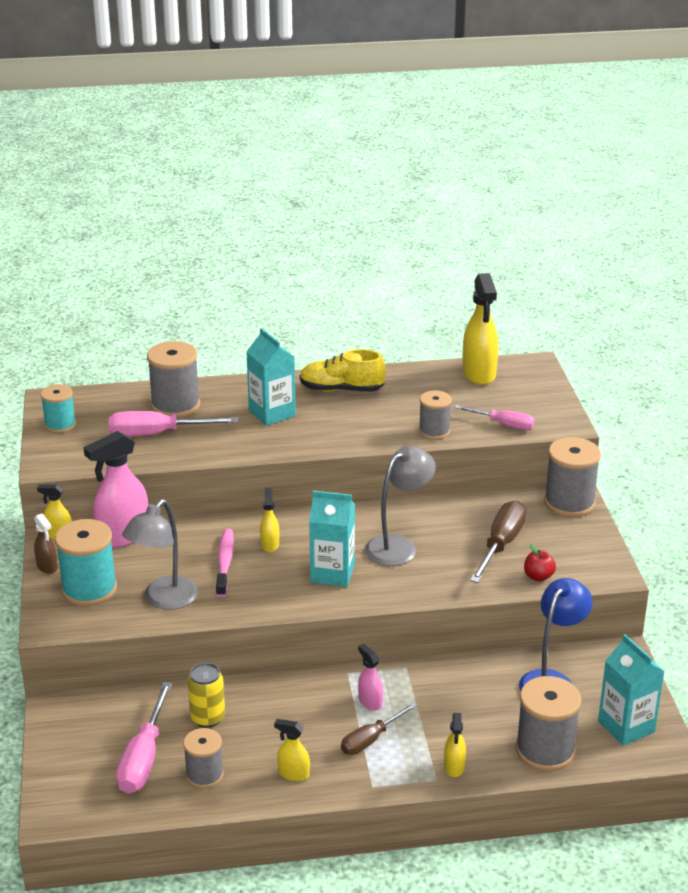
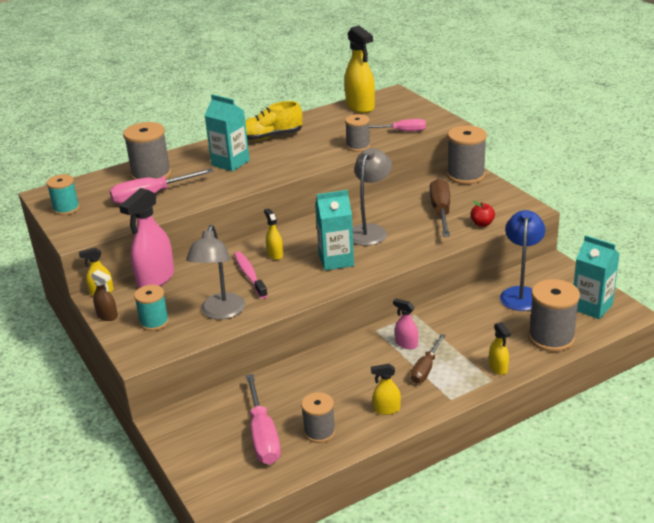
camera: 20 degrees left, 0 degrees up
turquoise spool [55,519,117,606] -> turquoise spool [134,285,169,331], size x0.62
yellow can [188,663,225,728] -> none

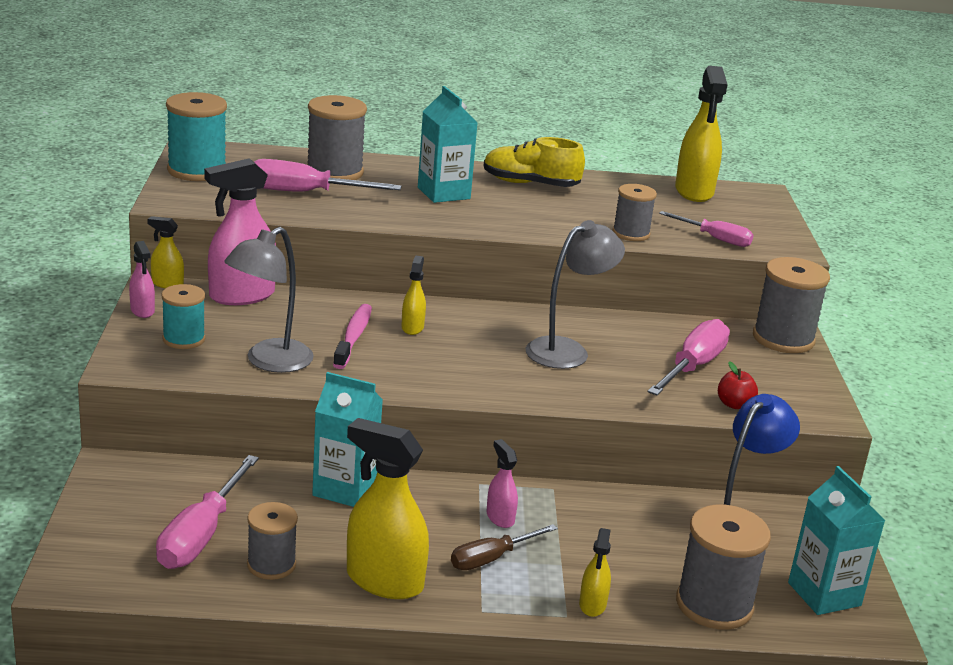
camera: 25 degrees right, 5 degrees down
turquoise spool [46,174,80,215] -> turquoise spool [166,92,227,181], size x1.60
brown spray bottle [91,270,118,321] -> pink spray bottle [129,241,155,318]
turquoise carton [315,190,354,271] -> turquoise carton moved to [312,372,383,507]
yellow spray bottle [371,364,401,415] -> yellow spray bottle [347,418,429,599], size x1.99
brown screwdriver [430,178,450,237] -> pink screwdriver [647,319,730,395]

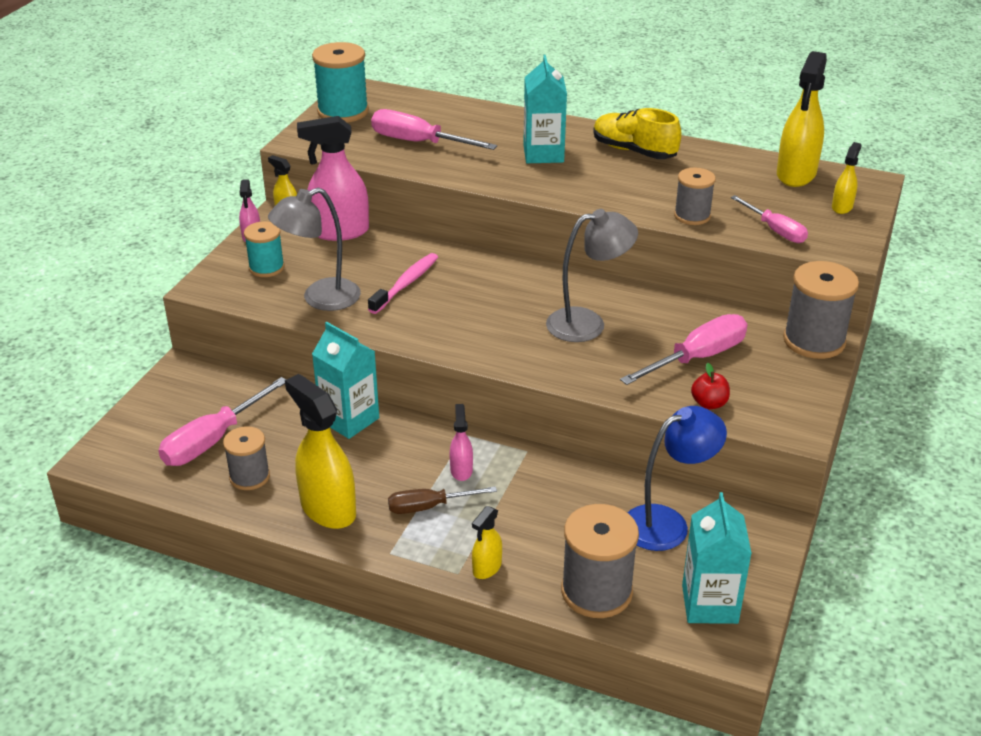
camera: 25 degrees right, 10 degrees up
grey spool [307,95,367,180] -> none
yellow spray bottle [401,255,426,335] -> yellow spray bottle moved to [832,142,862,214]

